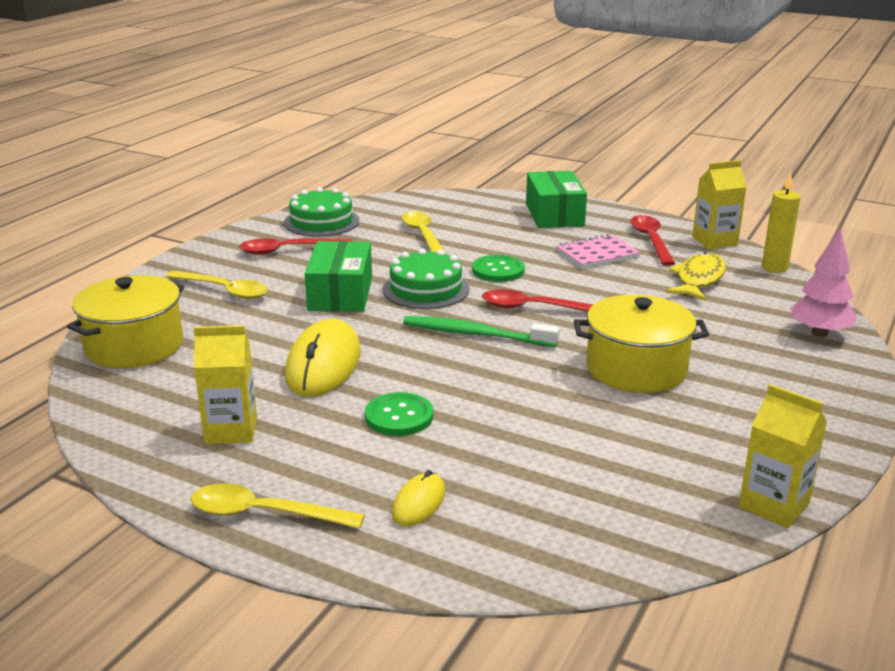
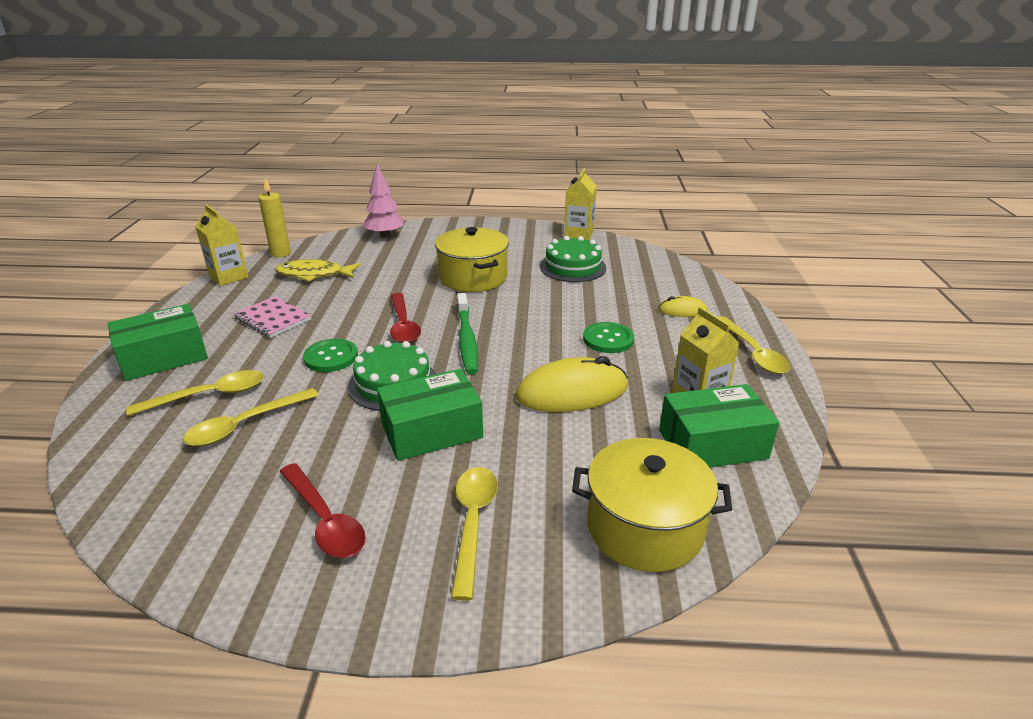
camera: 115 degrees left, 5 degrees up
green cake [284,187,359,237] -> green cake moved to [540,236,606,282]
red spoon [630,215,676,266] -> none
none -> yellow spoon [126,370,264,416]
none -> green box [659,384,779,467]

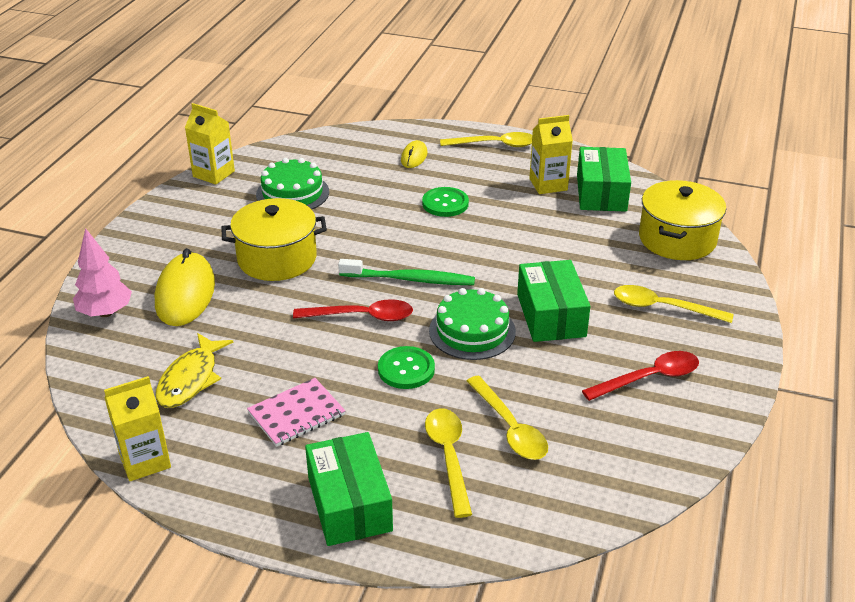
camera: 75 degrees left, 5 degrees up
yellow candle [258,178,291,257] -> none
yellow mouse [516,356,628,412] -> yellow mouse moved to [155,248,215,326]

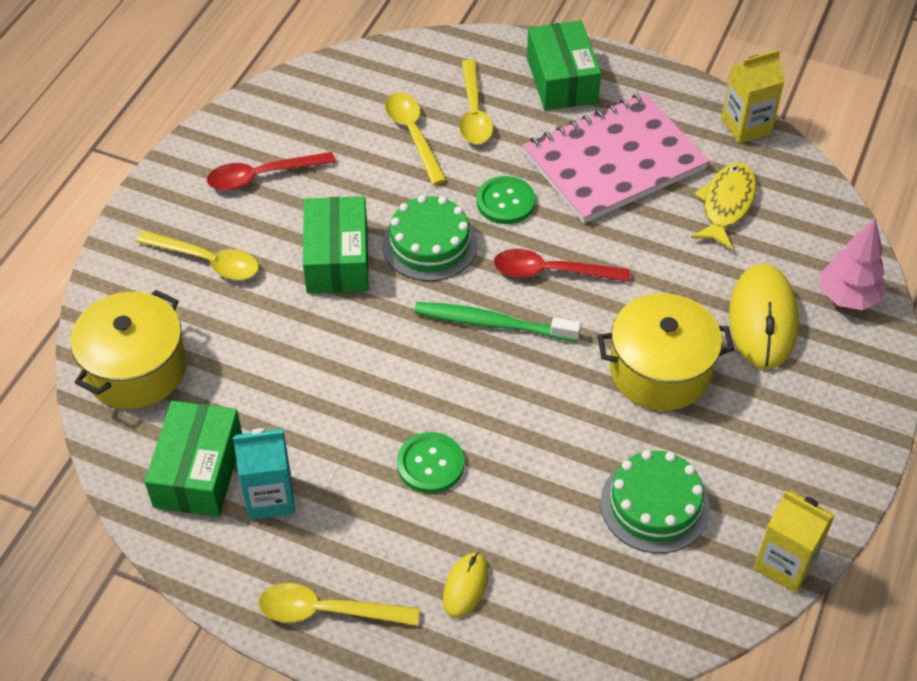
camera: 175 degrees left, 15 degrees up
pink notebook [247,378,345,447] -> pink notebook [523,93,710,224], size x1.96
yellow carton [529,115,573,194] -> turquoise carton [233,428,295,520]

